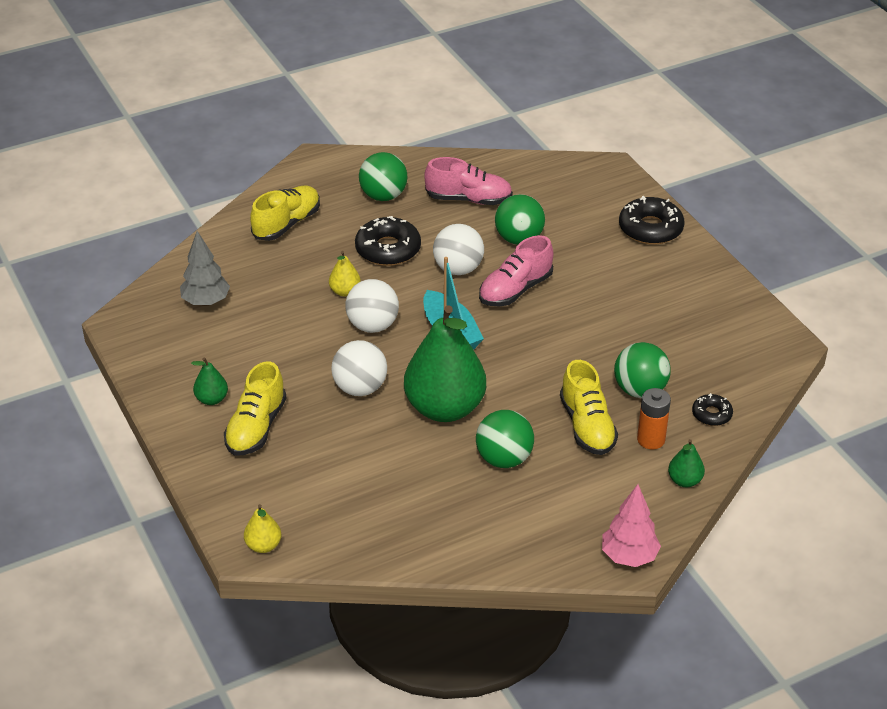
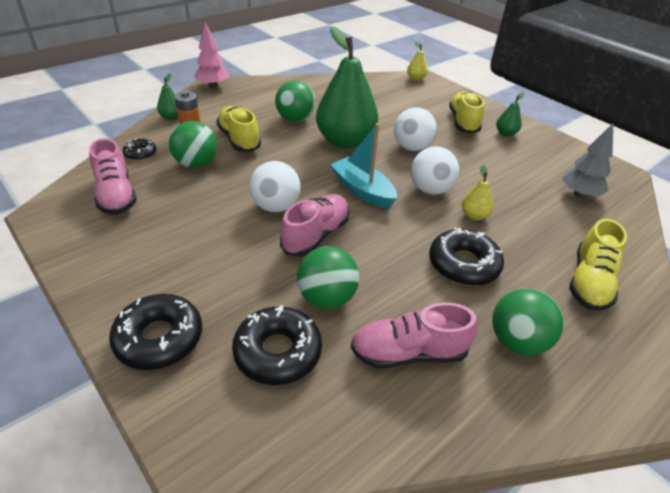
camera: 165 degrees right, 0 degrees up
white ball [433,224,484,275] -> white ball moved to [249,161,301,212]
none -> pink shoe [89,138,137,215]
none -> black donut [232,305,322,385]

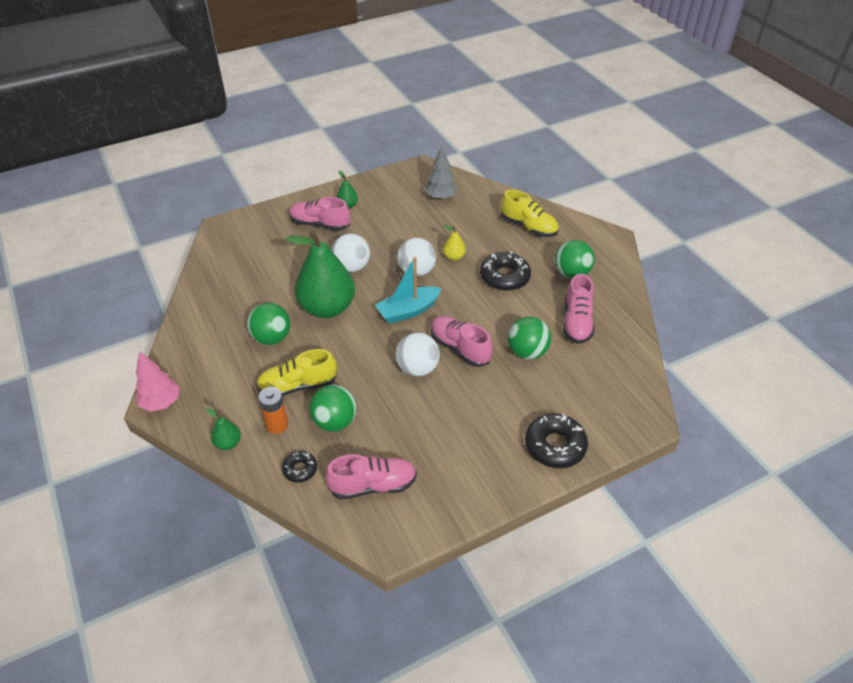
camera: 75 degrees left, 5 degrees up
black donut [232,305,322,385] -> none
yellow pear [407,40,428,81] -> none
yellow shoe [449,91,484,134] -> pink shoe [289,197,350,231]

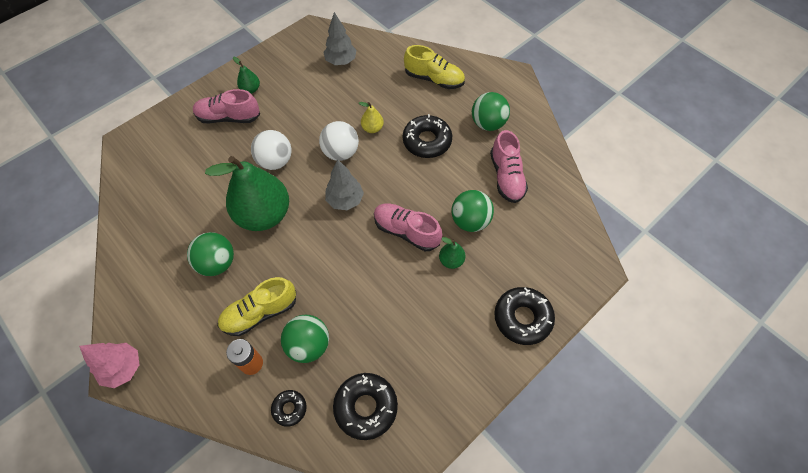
camera: 15 degrees left, 15 degrees up
green pear [206,408,241,450] -> green pear moved to [439,237,465,269]
pink shoe [325,454,417,499] -> black donut [333,373,398,440]
turquoise boat [375,257,442,324] -> grey tree [325,160,364,210]
white ball [396,333,440,376] -> none

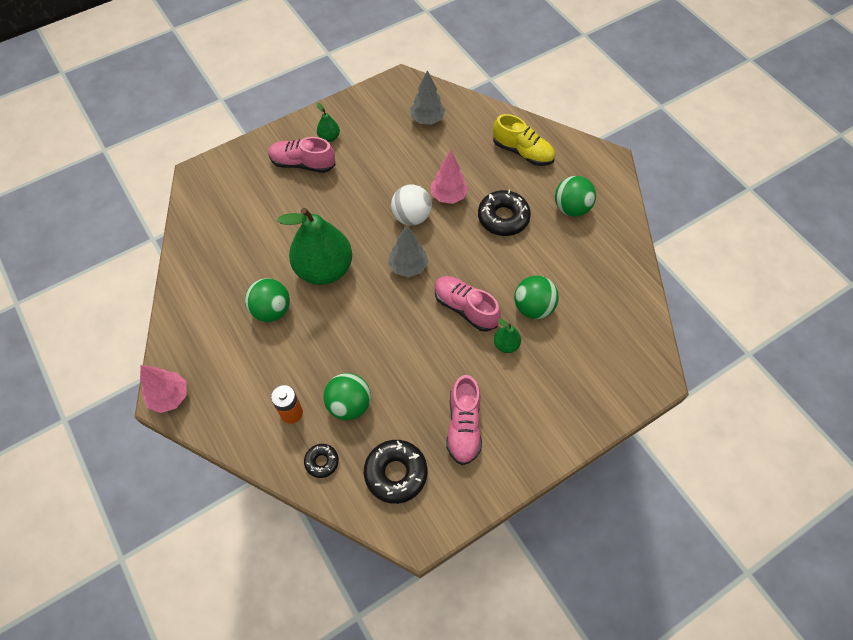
camera: 10 degrees right, 0 degrees up
yellow shoe [218,277,296,336] -> none
white ball [251,130,292,170] -> none
yellow pear [359,102,384,133] -> pink tree [431,151,468,204]
pink shoe [490,130,528,203] -> pink shoe moved to [446,375,482,465]
black donut [494,287,555,345] -> none

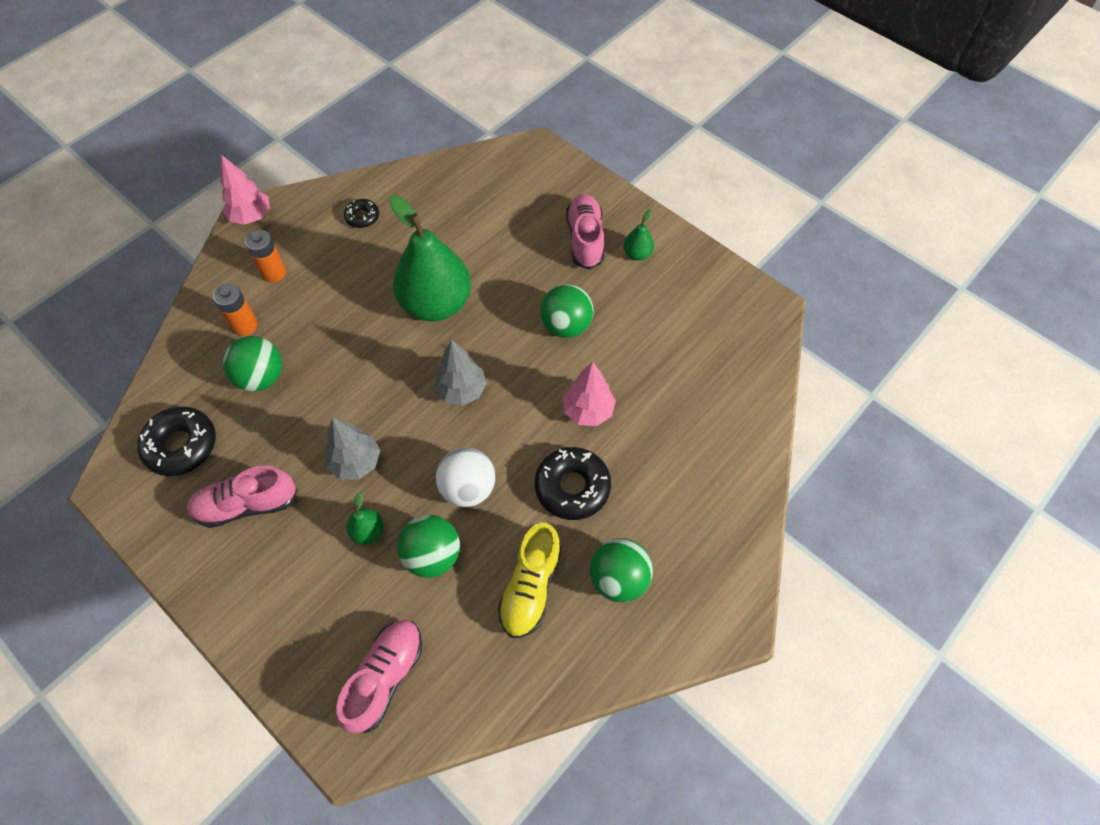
camera: 75 degrees right, 0 degrees up
green ball [245,279,290,322] -> green ball moved to [540,284,594,338]
black donut [304,444,339,478] -> black donut moved to [344,199,379,228]
white ball [391,185,432,226] -> white ball moved to [436,447,495,507]
grey tree [410,70,445,125] -> grey tree moved to [325,417,380,480]
pink shoe [435,276,501,332] -> pink shoe moved to [336,620,422,734]
yellow shoe [493,114,555,166] -> yellow shoe moved to [498,522,562,638]
none -> orange battery [245,230,286,283]

